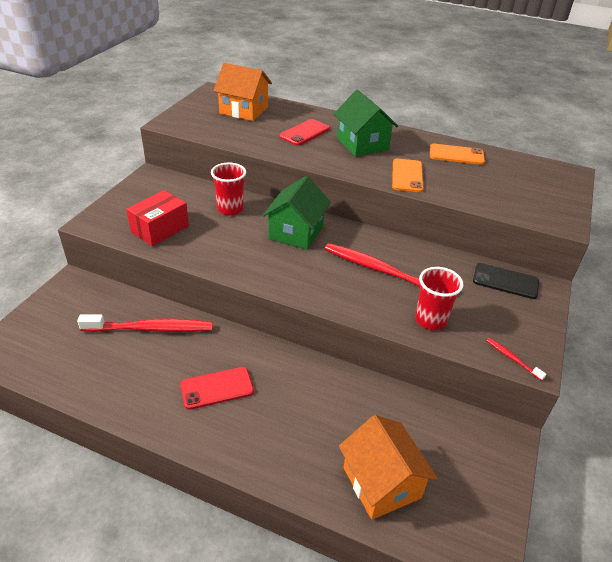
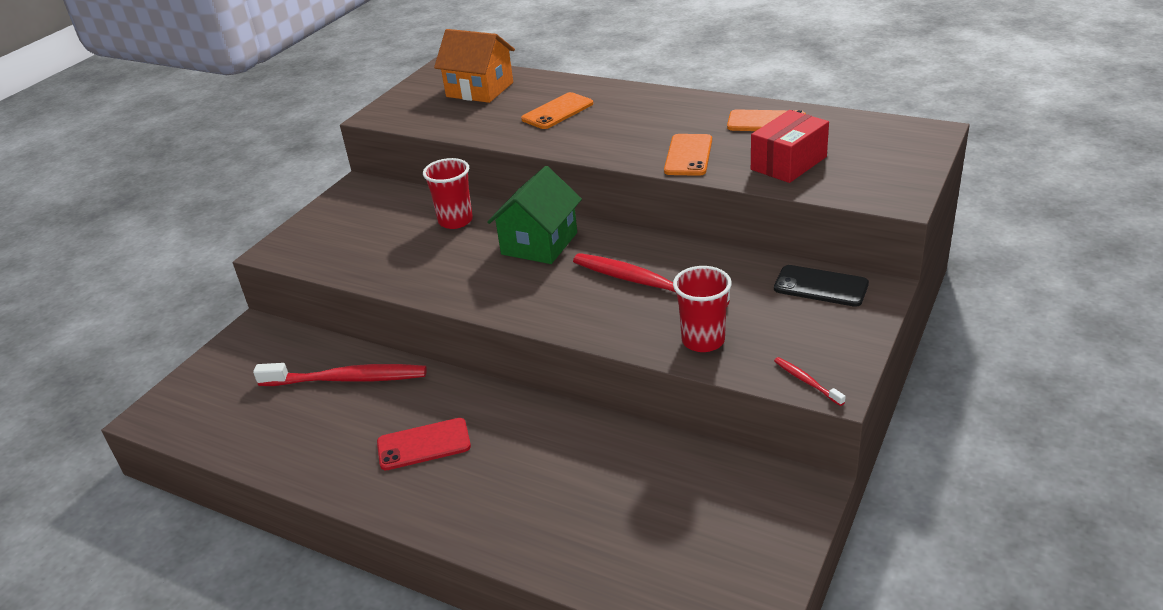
camera: 10 degrees right, 5 degrees down
red box [126,190,189,246] -> red box moved to [751,110,829,183]
red phone [279,119,330,146] -> orange phone [521,92,593,129]
green house [334,90,398,157] -> none
orange house [339,415,438,520] -> none

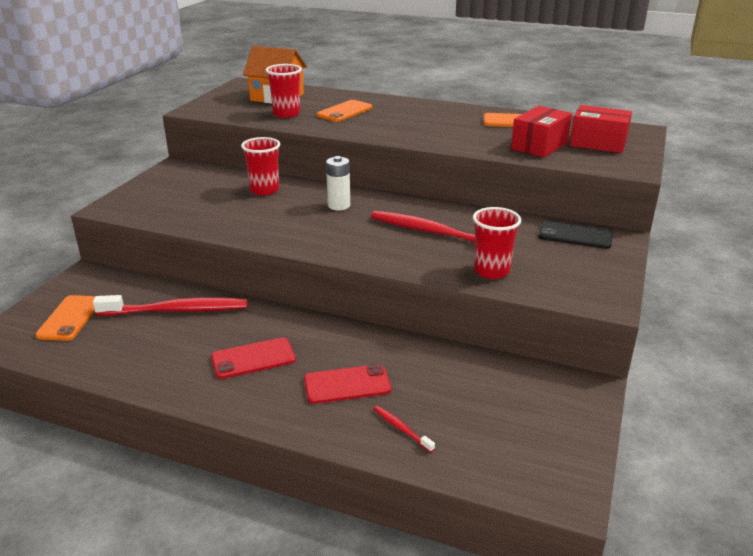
camera: 10 degrees left, 5 degrees down
green house [487,166,582,264] -> white battery [326,156,350,210]
orange phone [664,134,712,176] -> orange phone moved to [35,295,95,341]
red toothbrush [774,357,846,406] -> red toothbrush moved to [373,406,435,453]
none -> red cup [266,64,302,118]
none -> red phone [304,364,391,404]
none -> red box [570,105,632,153]

